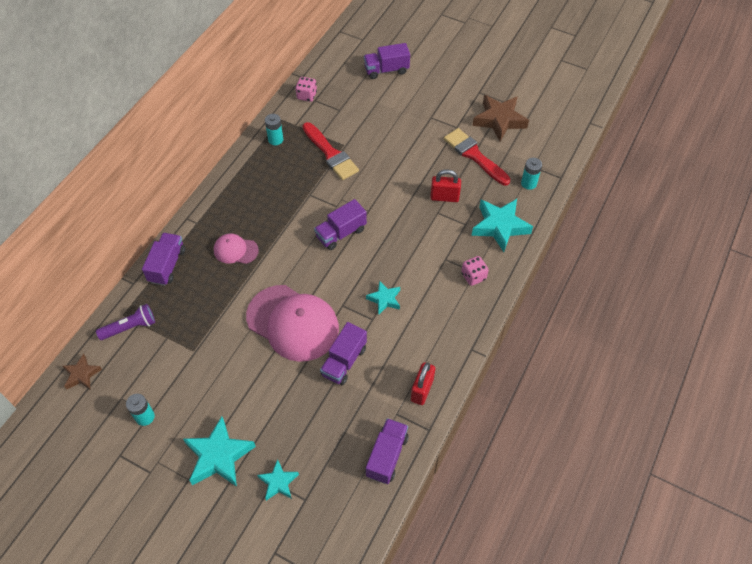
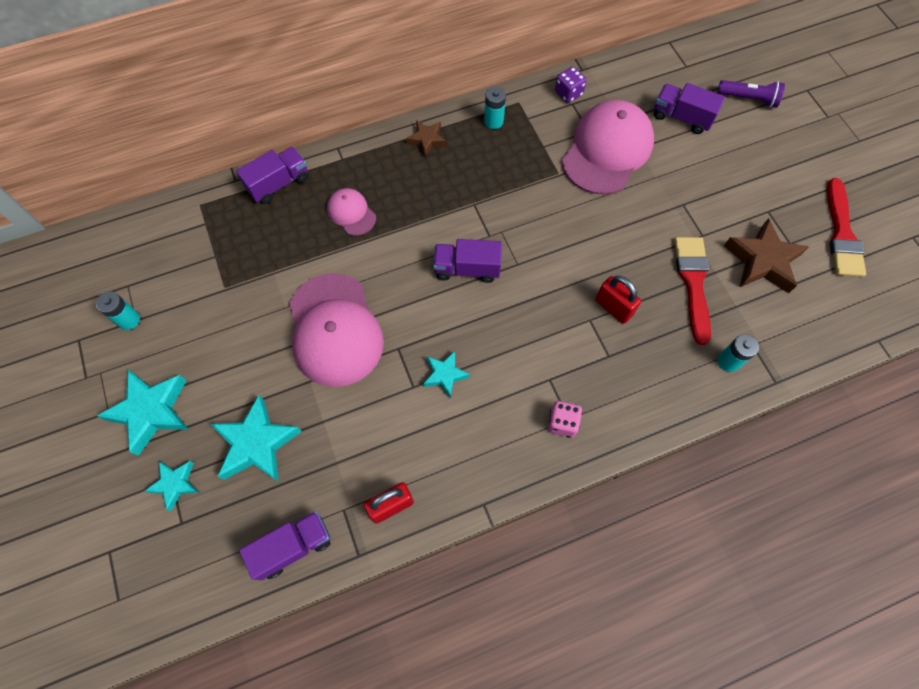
camera: 40 degrees right, 10 degrees up
brown star [62,354,102,389] -> brown star moved to [406,120,447,157]
purple flashlight [96,304,155,340] -> purple flashlight moved to [717,80,785,108]
pink dice [295,77,317,102] -> purple dice [555,67,587,103]
red brush [303,122,359,180] -> red brush moved to [827,178,866,277]
purple truck [320,322,367,385] -> none
turquoise star [471,199,533,252] -> turquoise star moved to [211,395,302,482]
none -> pink cap [562,100,654,195]

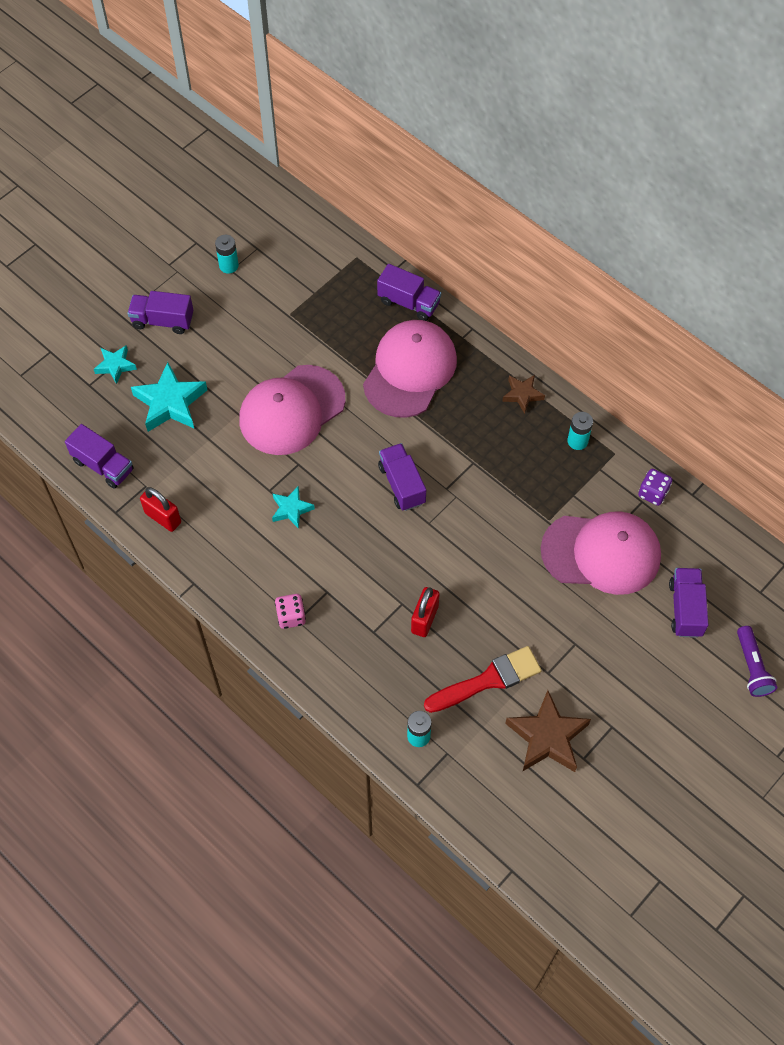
camera: 65 degrees right, 5 degrees down
turquoise star [97,369,189,456] -> purple truck [127,291,193,334]
pink cap [327,188,376,236] -> pink cap [363,320,457,418], size x2.04
red brush [827,178,866,277] -> none

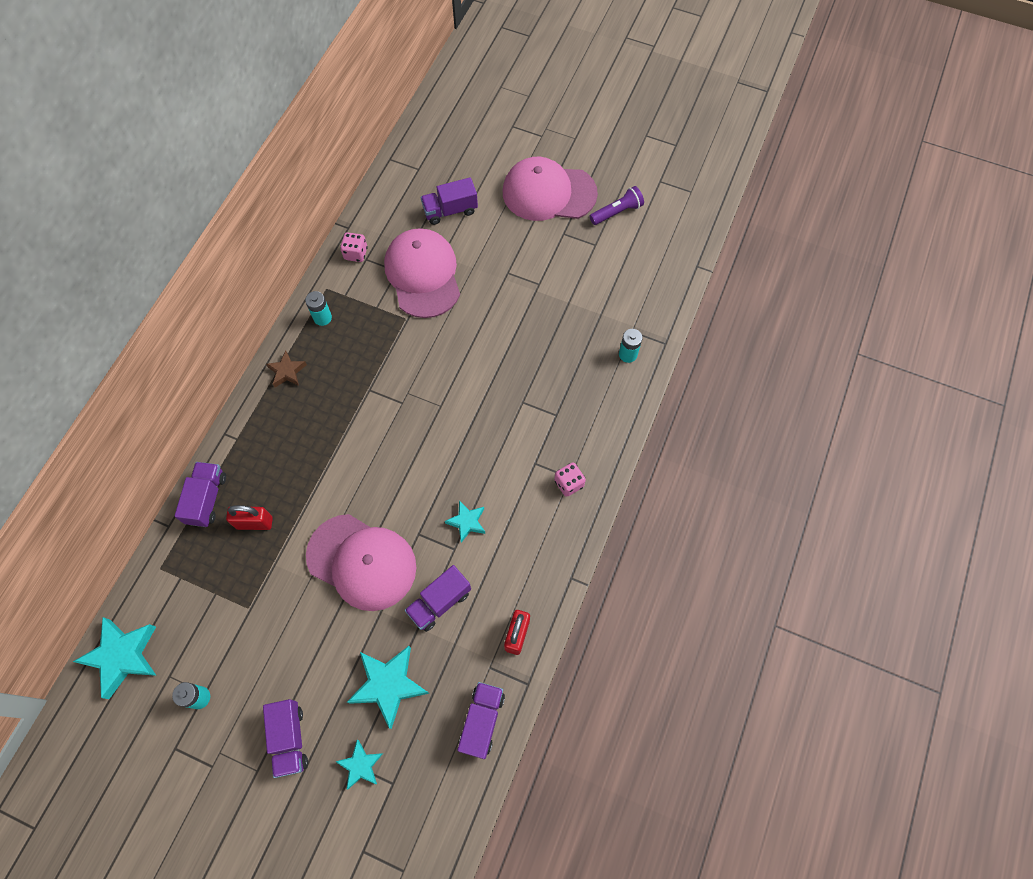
camera: 110 degrees left, 5 degrees up
pink cap [363,320,457,418] -> pink cap moved to [503,157,598,221]
purple truck [378,443,426,511] -> purple truck moved to [405,565,471,632]
red padlock [411,587,440,637] -> red padlock moved to [226,505,273,530]
red brush [424,646,542,713] -> none
brown star [505,690,591,772] -> none
purple dice [638,469,672,506] -> pink dice [340,232,368,262]
purple flashlight [737,626,778,697] -> purple flashlight moved to [590,186,644,225]
none -> turquoise star [73,617,157,699]

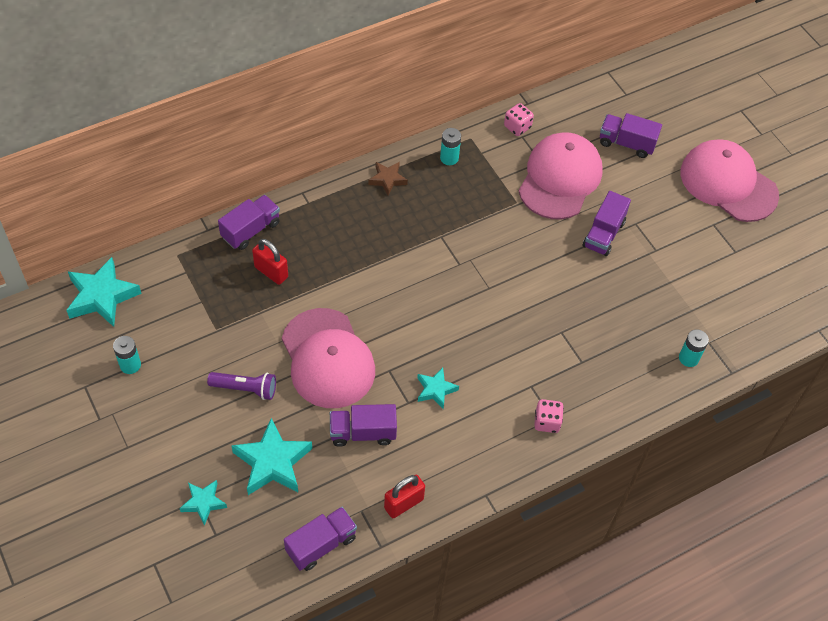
camera: 35 degrees right, 10 degrees down
purple truck [263,699,308,778] -> purple truck moved to [583,191,631,256]
purple flashlight [590,186,644,225] -> purple flashlight moved to [207,372,276,400]

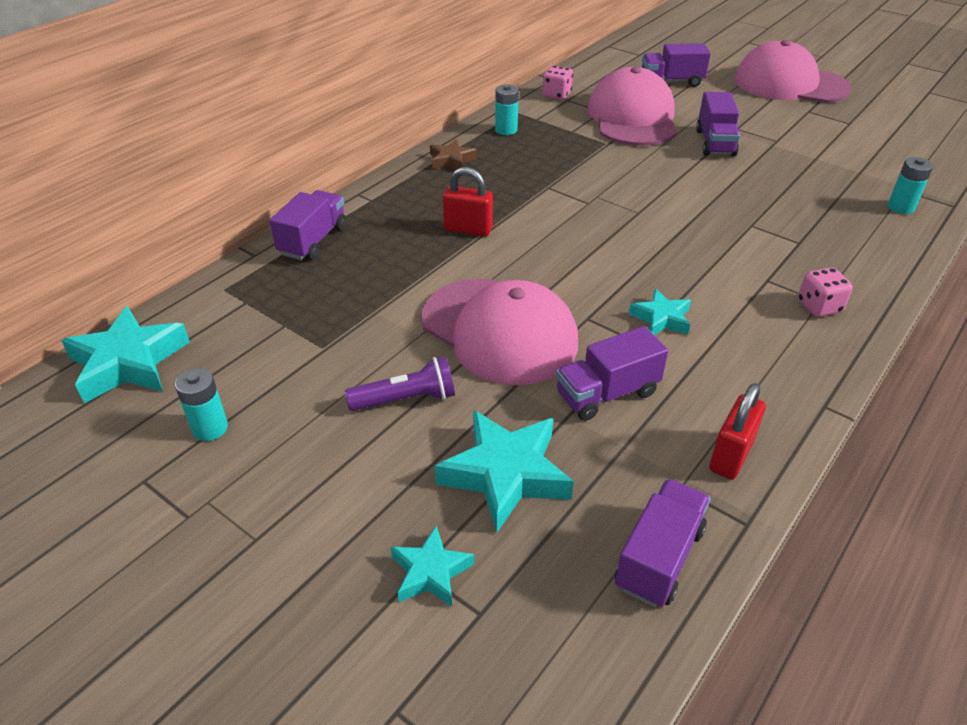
camera: 20 degrees left, 15 degrees down
red padlock [252,239,288,285] -> red padlock moved to [443,167,493,237]

